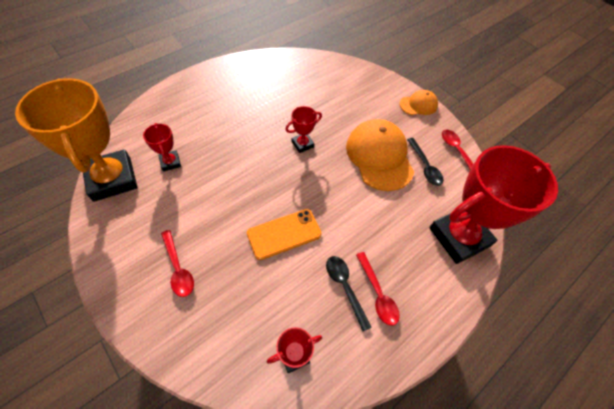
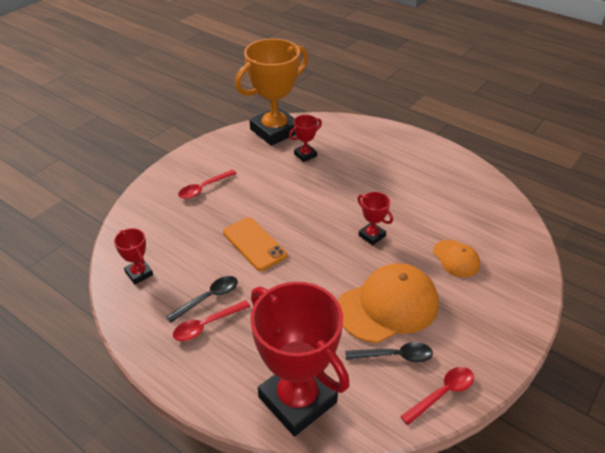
camera: 80 degrees right, 15 degrees down
orange cap [400,90,438,115] -> orange cap moved to [433,240,480,277]
black spoon [407,138,443,186] -> black spoon turned 150 degrees counterclockwise [345,342,433,362]

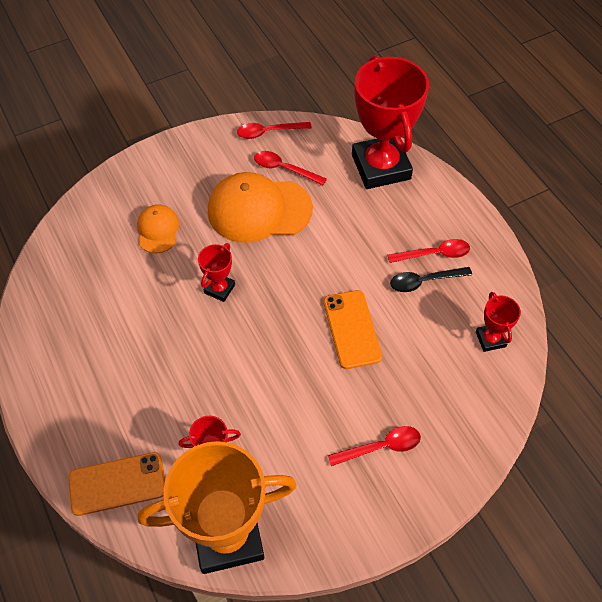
camera: 155 degrees left, 15 degrees up
black spoon [345,342,433,362] -> red spoon [254,151,327,185]
red trophy [357,192,393,245] -> red trophy turned 45 degrees clockwise [198,243,235,302]
none -> orange phone [68,452,165,516]

